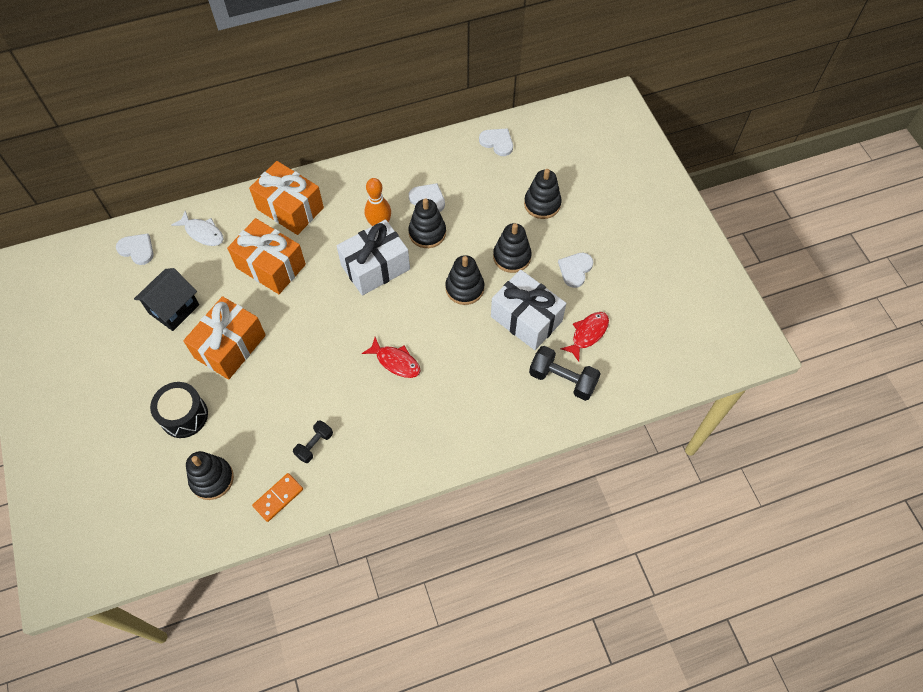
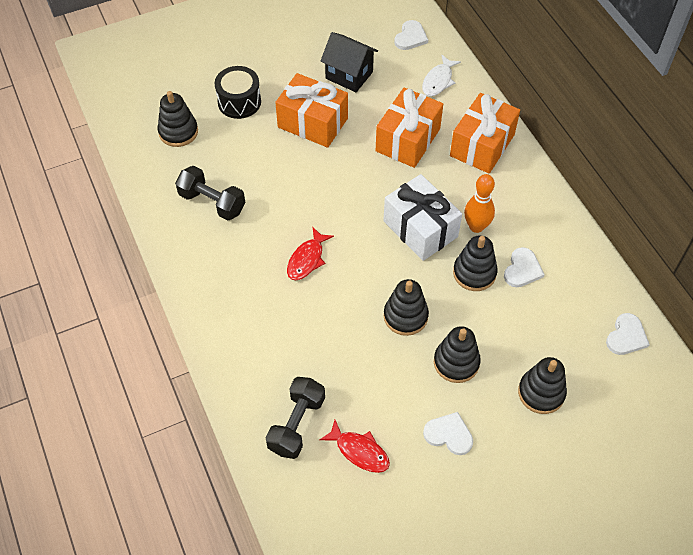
camera: 85 degrees right, 5 degrees down
orange domino [252,473,303,522] -> none
black dumbbell [293,420,333,463] -> black dumbbell [175,166,245,221], size x1.64
white gift [491,270,566,350] -> none

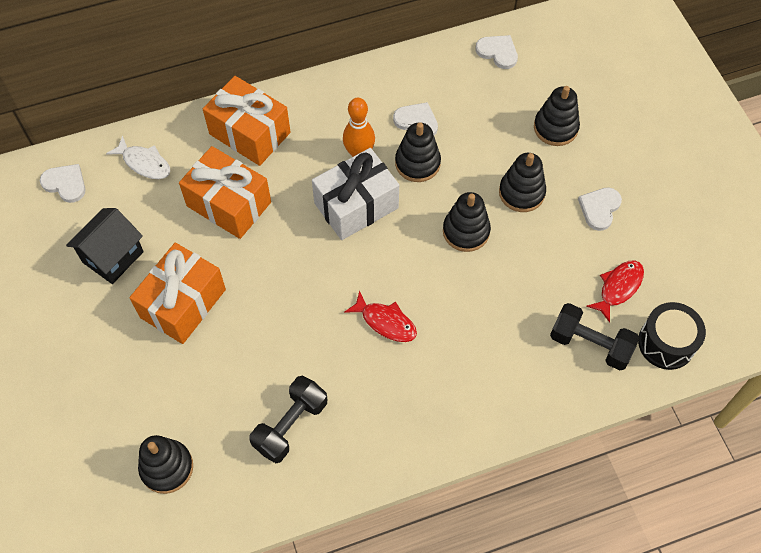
camera: 85 degrees left, 5 degrees up
black drum [215,66,261,119] -> black drum moved to [638,302,706,370]

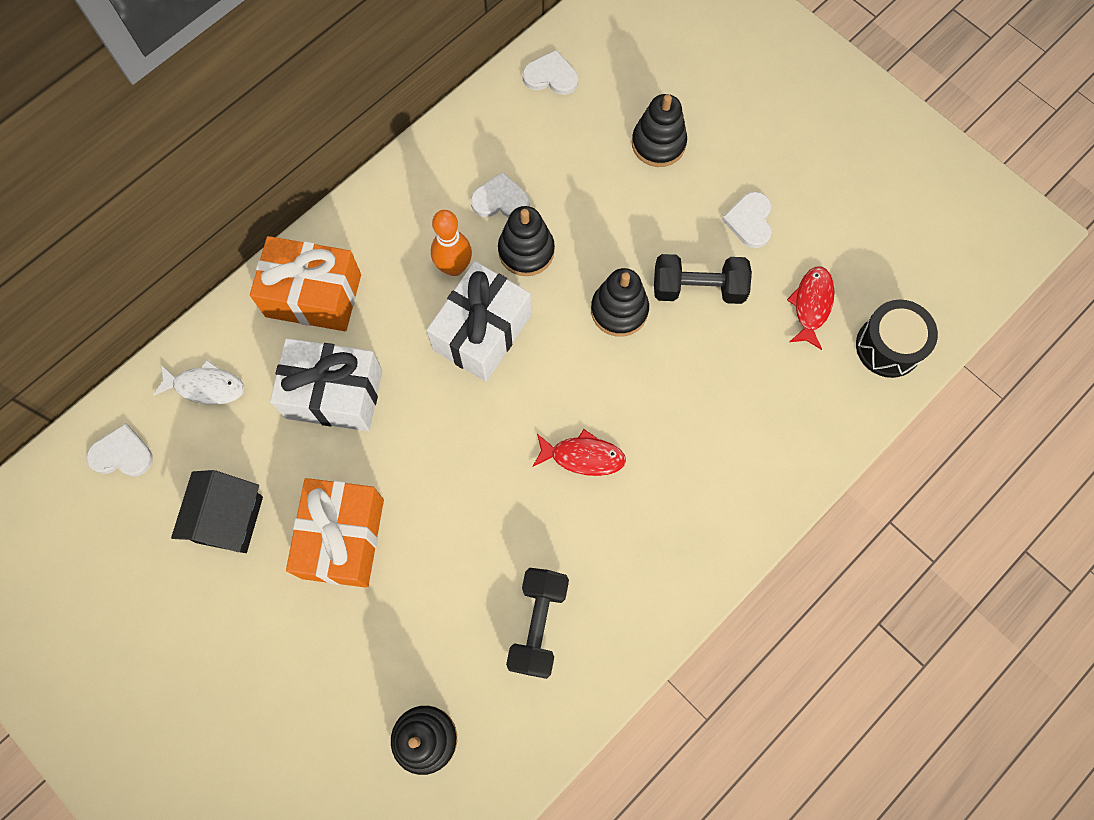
camera: 25 degrees left, 10 degrees up
orange gift [179,146,271,239] -> white gift [270,338,382,431]
black stacking toy [499,153,546,212] -> none
black dumbbell [550,303,639,370] -> black dumbbell moved to [654,254,752,304]

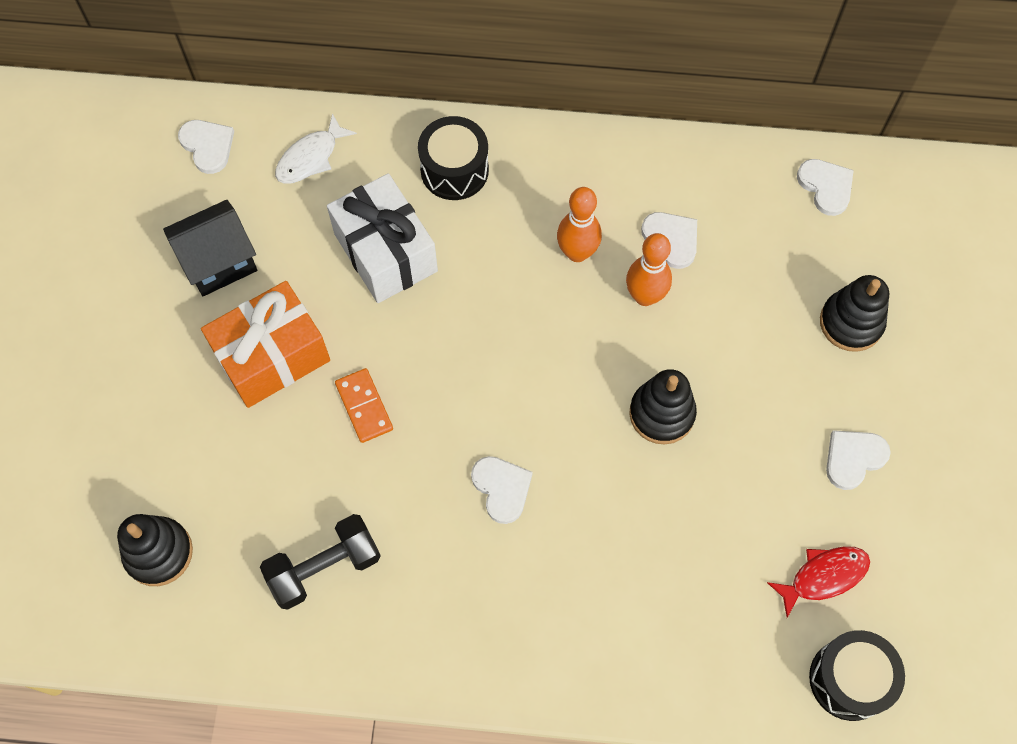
camera: 50 degrees right, 5 degrees down
white fish [153,360,245,405] -> white fish turned 75 degrees clockwise [275,113,357,184]
orange gift [250,236,361,331] -> black drum [418,116,489,200]
white gift [427,261,531,382] -> none
black stacking toy [498,206,555,276] -> orange bowling pin [626,233,672,306]
red fish [533,429,626,476] -> white heart [471,456,533,524]
black dumbbell [654,254,752,304] -> none
none -> orange domino [335,368,393,443]

